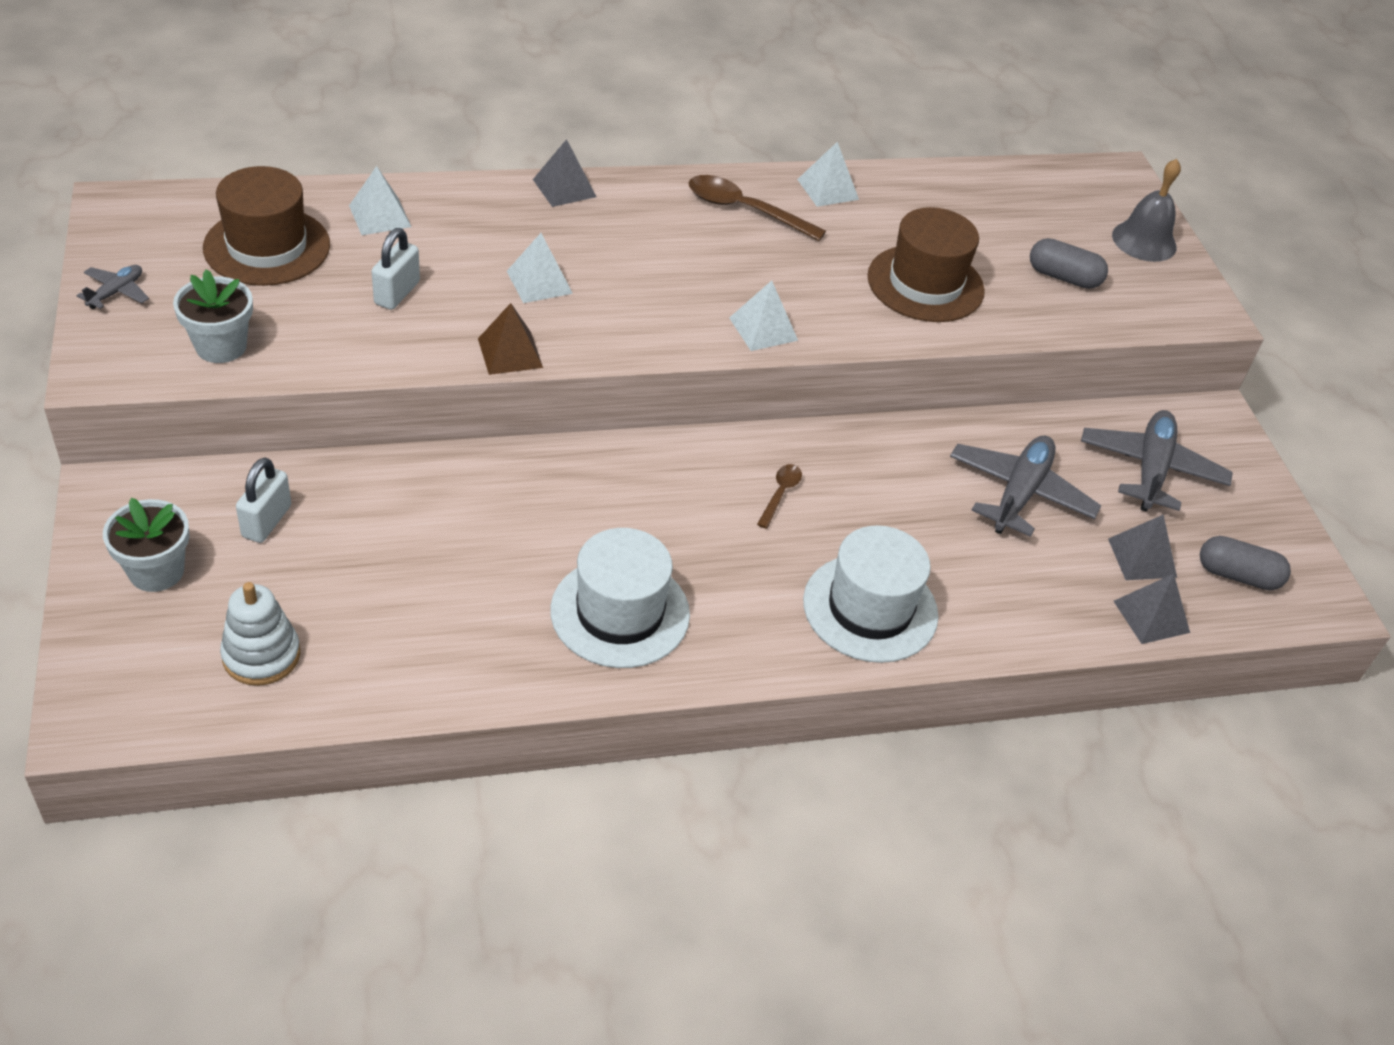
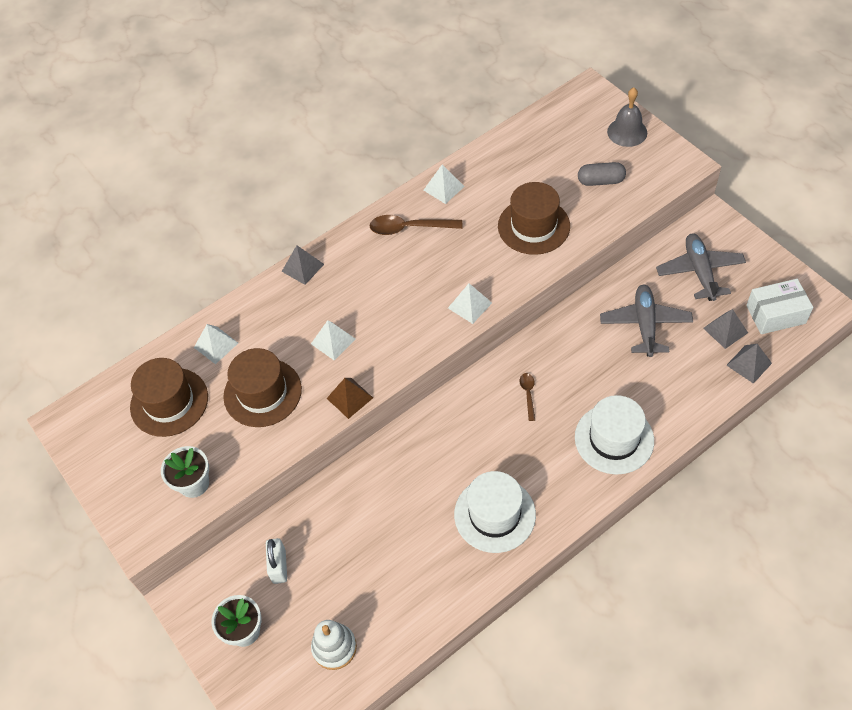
camera: 15 degrees left, 10 degrees up
grey plane [77,265,149,309] -> none
white padlock [371,228,420,310] -> brown hat [223,348,302,427]
grey capsule [1200,536,1291,590] -> white box [746,279,813,334]

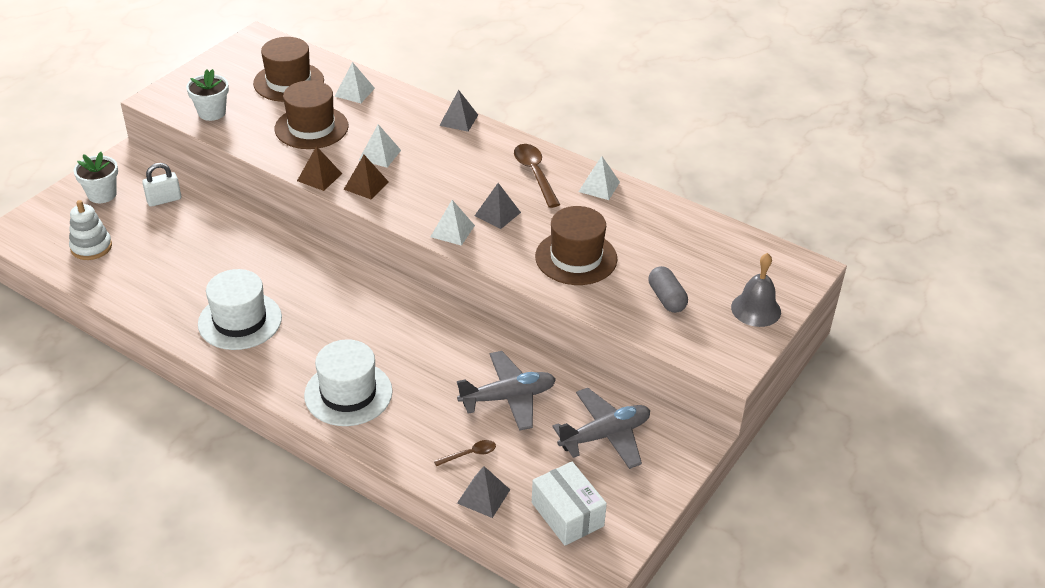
camera: 65 degrees right, 15 degrees down
brown spoon [520,373,535,421] -> brown spoon moved to [434,440,496,466]
grey pyramid [703,309,748,349] -> grey pyramid moved to [475,183,521,229]
none -> brown pyramid [343,155,389,199]

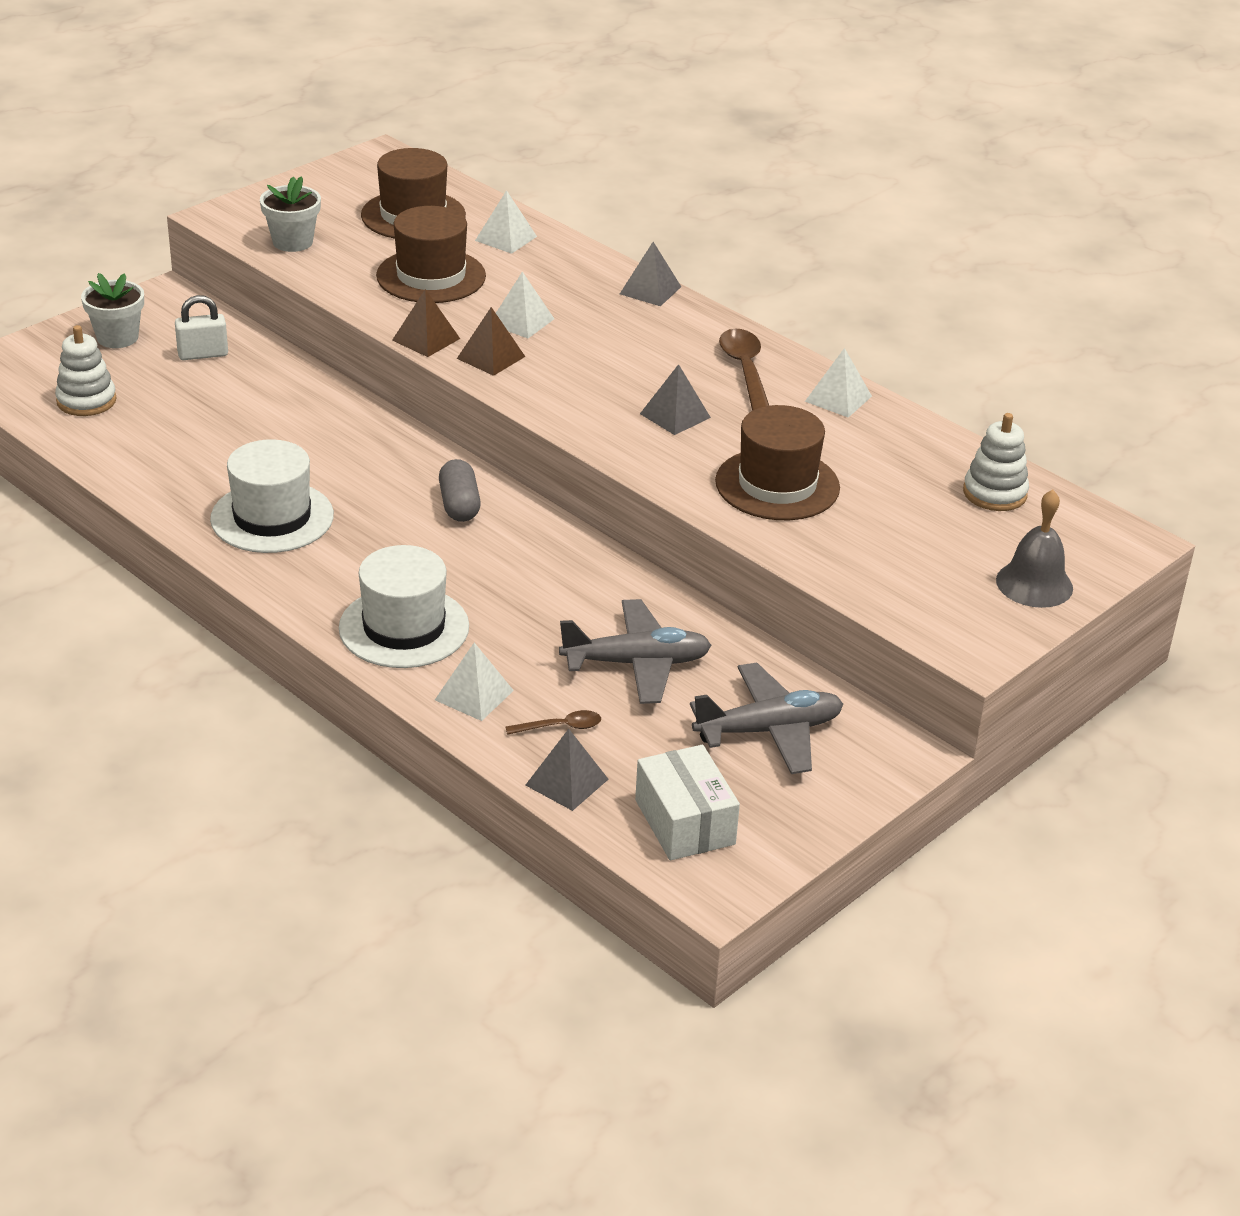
camera: 10 degrees right, 5 degrees down
white pyramid [430,200,475,246] -> white pyramid moved to [435,643,514,721]
grey capsule [649,266,688,313] -> grey capsule moved to [439,459,481,522]
none -> white stacking toy [963,413,1029,511]

